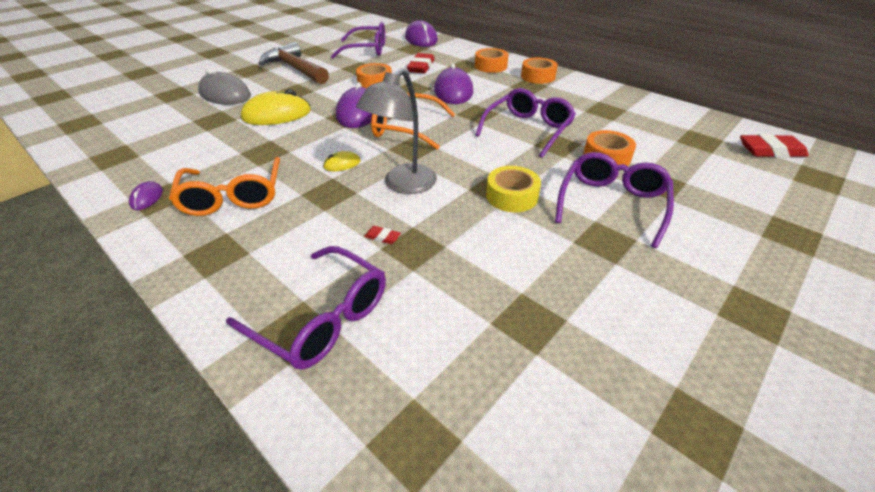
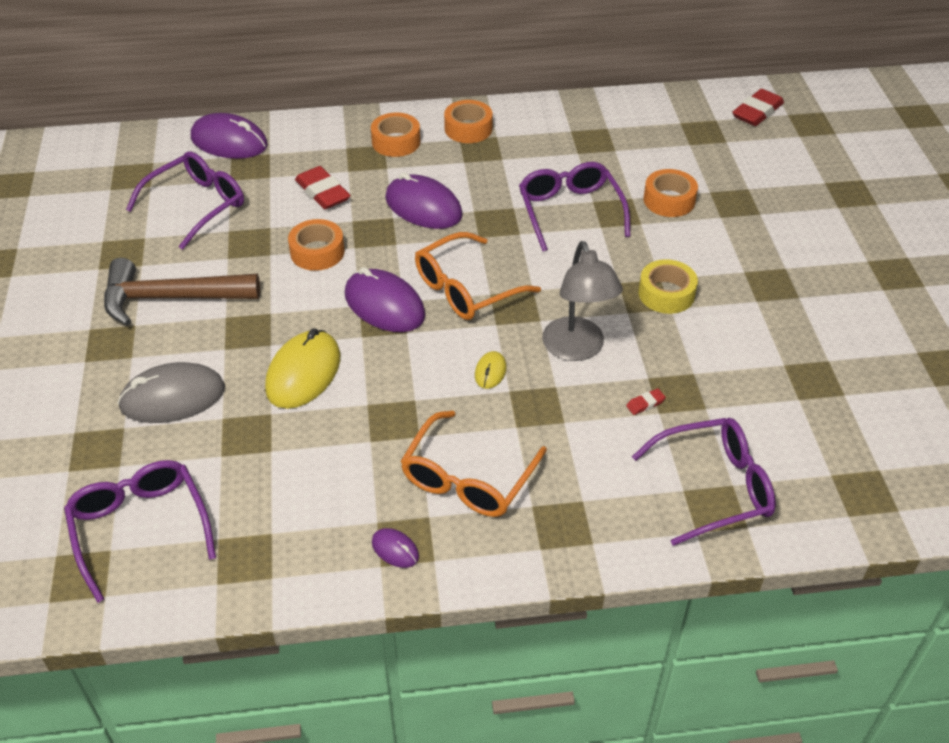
camera: 50 degrees left, 5 degrees up
orange glasses [169,157,280,216] -> orange glasses turned 90 degrees clockwise [401,411,547,517]
purple glasses [555,152,674,248] -> purple glasses moved to [64,460,216,603]

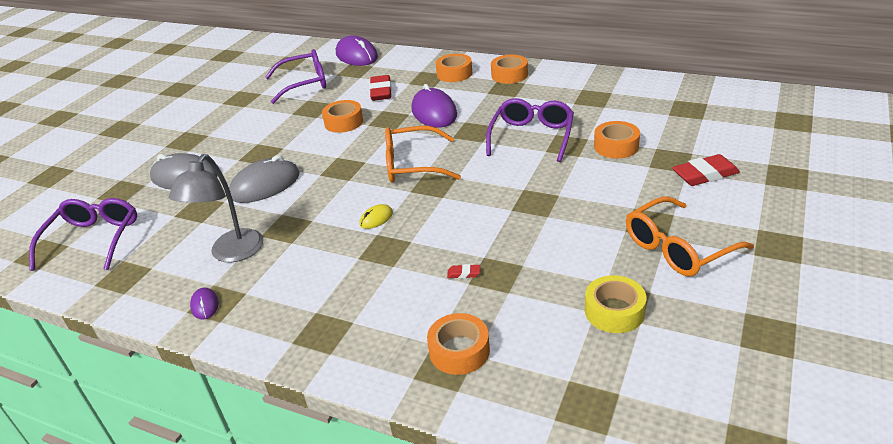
camera: 35 degrees right, 10 degrees down
brown hammer [104,258,260,325] -> none
yellow mouse [265,329,340,409] -> grey mouse [229,155,300,203]
purple mouse [345,267,425,332] -> none
orange glasses [401,411,547,517] -> orange glasses moved to [626,196,754,277]
grey lamp [542,241,623,361] -> grey lamp moved to [169,154,264,262]
purple glasses [632,418,776,546] -> orange tape [427,313,490,375]
yellow tape [639,259,698,314] -> yellow tape moved to [585,275,647,333]
red eraser [732,89,784,126] -> red eraser moved to [672,154,740,186]

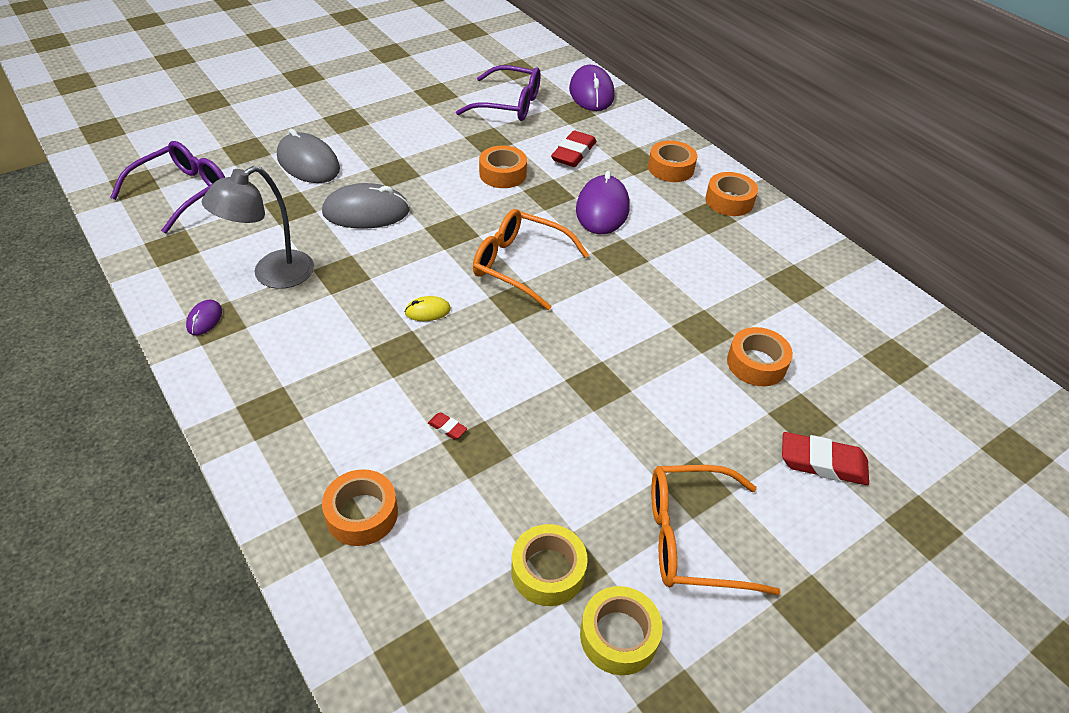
camera: 25 degrees right, 10 degrees up
purple glasses [486,98,574,162] -> none
none -> yellow tape [580,586,663,675]

